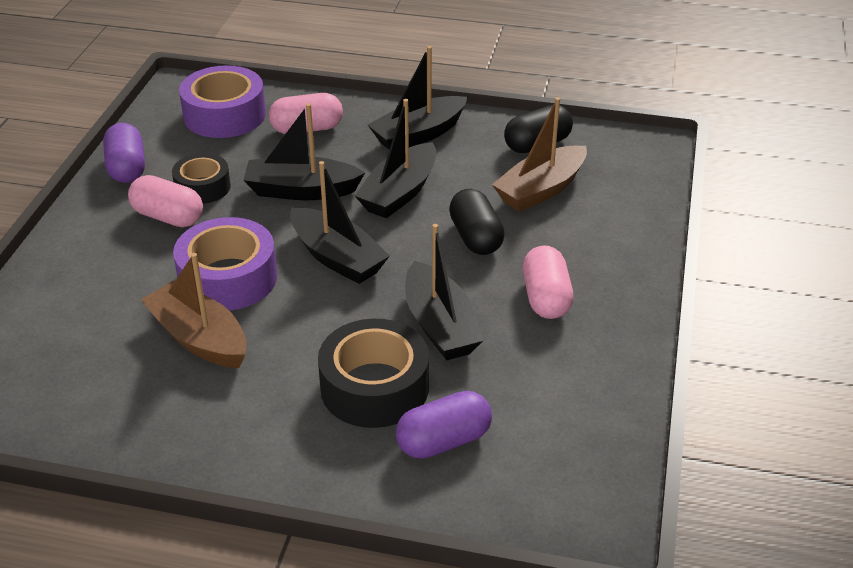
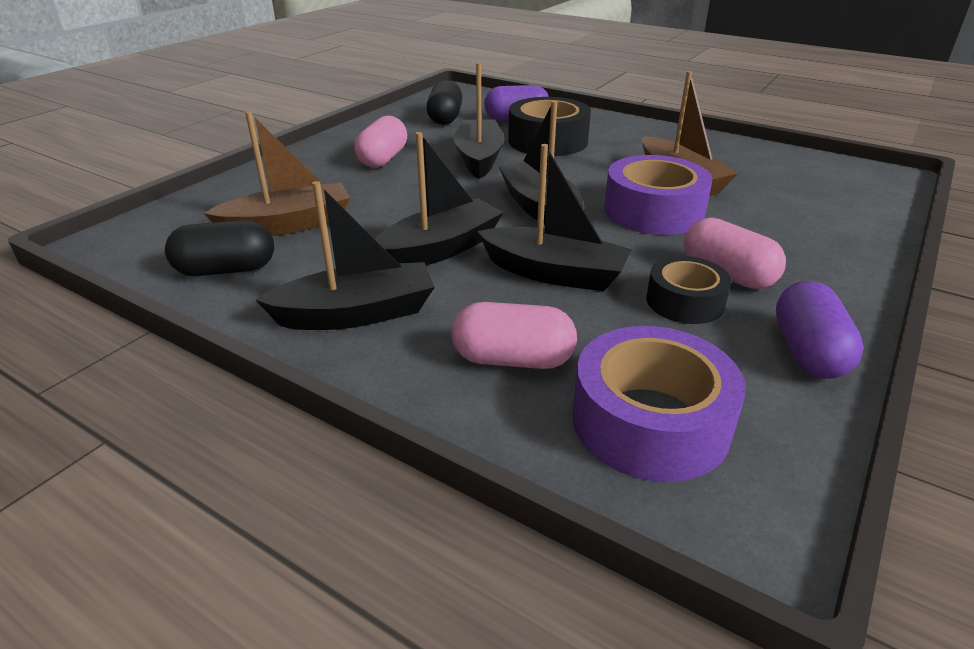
camera: 160 degrees left, 5 degrees down
black capsule [449,189,505,255] -> black capsule moved to [426,80,463,125]

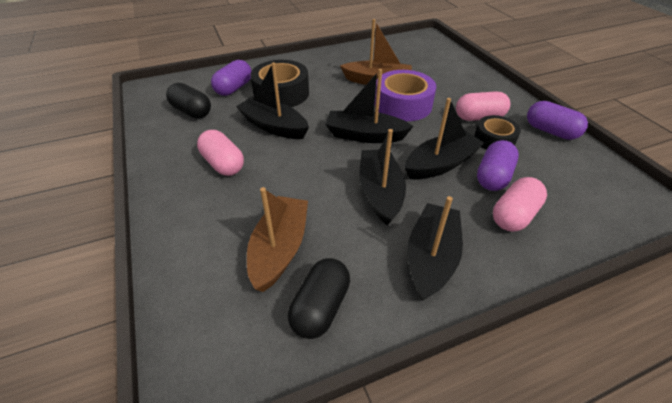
camera: 55 degrees left, 10 degrees up
purple tape [573,326,746,482] -> none
none -> purple capsule [477,140,519,191]

